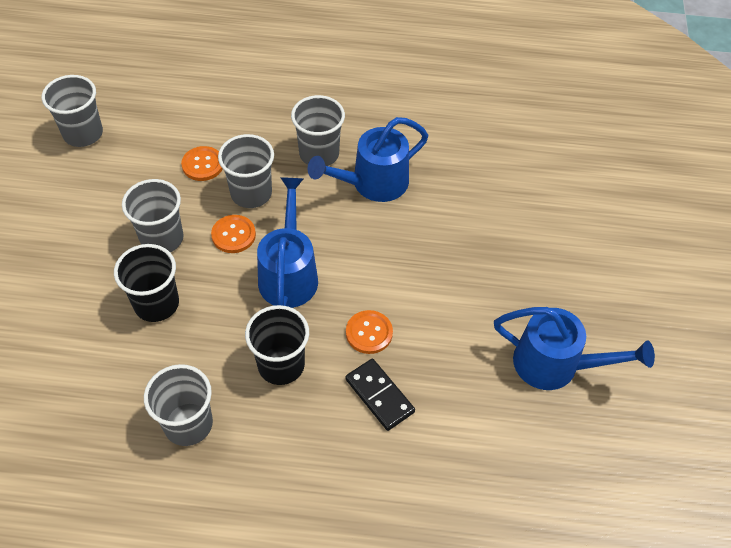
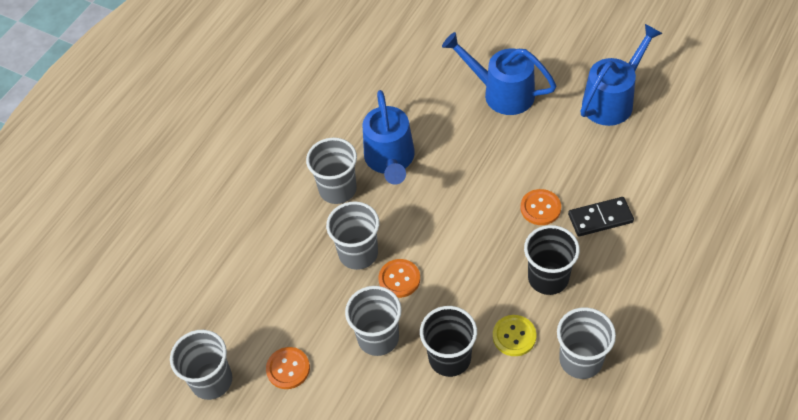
camera: 60 degrees left, 0 degrees up
orange button [181,146,223,181] -> orange button moved to [266,347,310,389]
blue watering can [257,177,318,308] -> blue watering can moved to [442,32,556,115]
none -> yellow button [493,315,536,356]

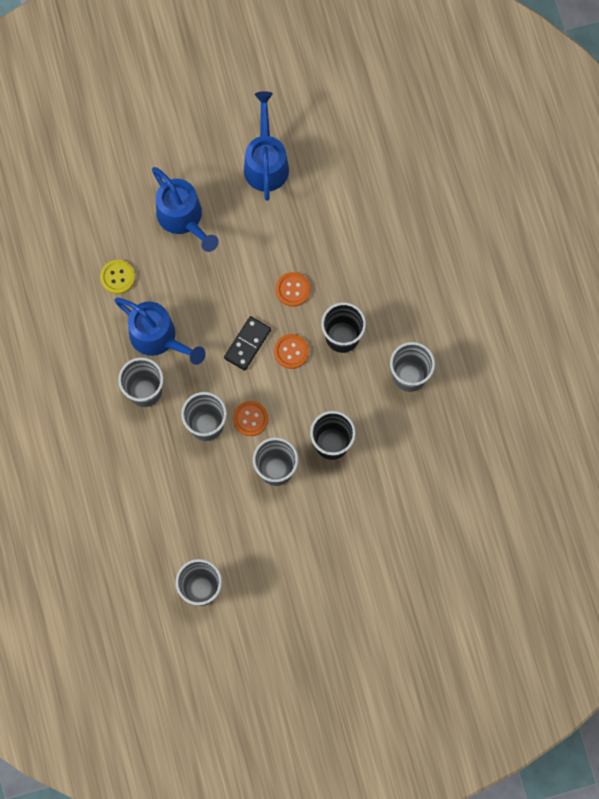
camera: 50 degrees left, 20 degrees up
orange button [266,347,310,389] -> orange button moved to [274,334,309,369]
blue watering can [442,32,556,115] -> blue watering can turned 105 degrees counterclockwise [152,167,219,252]
yellow button [493,315,536,356] -> yellow button moved to [100,260,135,294]
black domino [568,197,634,237] -> black domino moved to [224,316,271,371]

